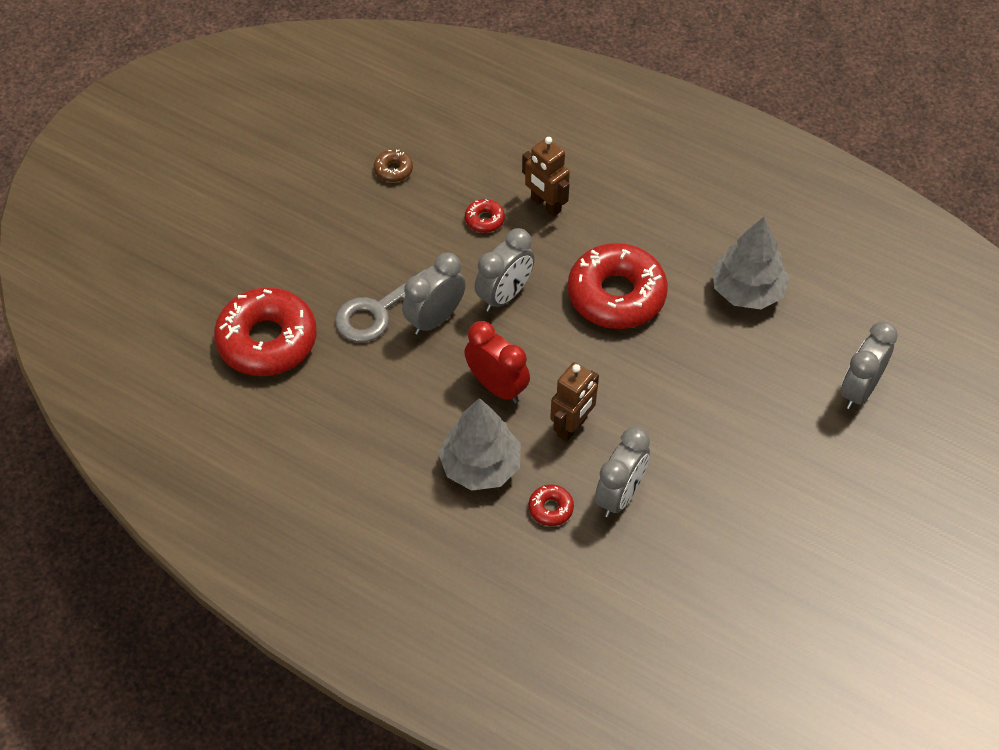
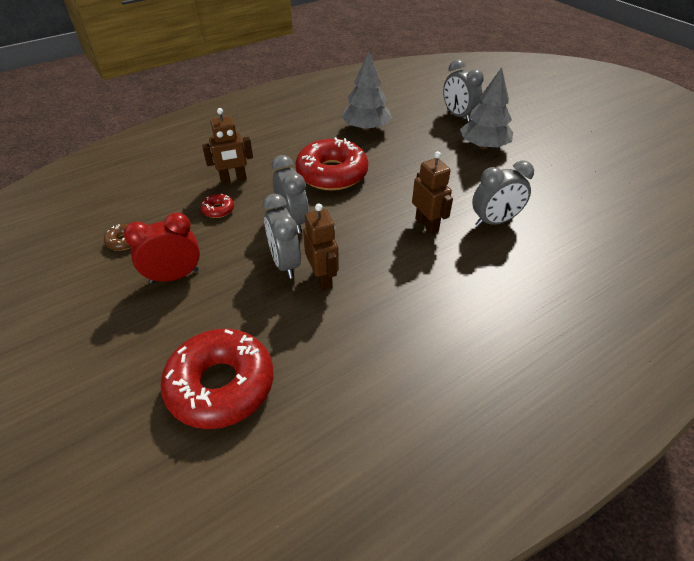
camera: 65 degrees left, 10 degrees down
grey key [335,269,426,342] -> none
grey tree [438,398,521,491] -> grey tree moved to [460,67,513,149]
red clock [464,321,530,403] -> red clock moved to [124,212,200,283]
red donut [529,484,574,526] -> none
grey clock [595,427,650,517] -> grey clock turned 105 degrees clockwise [472,161,534,227]
none -> brown robot [303,203,339,290]

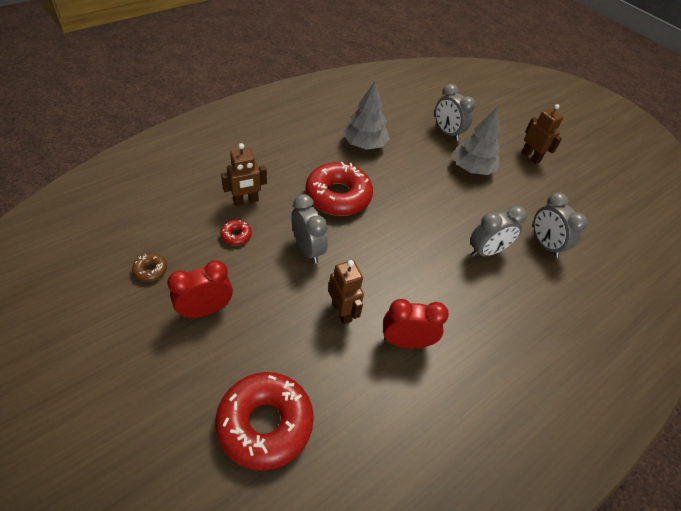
camera: 10 degrees left, 5 degrees up
grey clock [262,194,301,279] -> grey clock moved to [533,192,588,258]
brown robot [412,151,453,234] -> brown robot moved to [522,104,563,164]
none -> red clock [383,299,449,348]

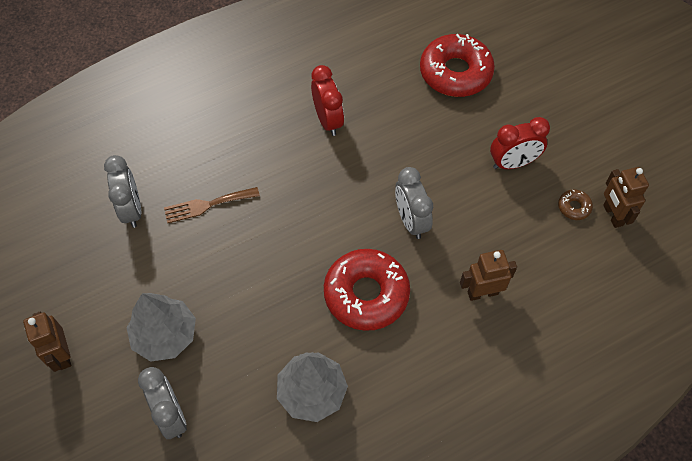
camera: 165 degrees left, 10 degrees up
red donut [220,220,252,245] -> none
brown robot [328,260,364,324] -> brown robot moved to [603,167,649,228]
red clock [383,299,449,348] -> red clock turned 120 degrees counterclockwise [311,65,344,136]
grey clock [470,205,527,257] -> brown fork [164,187,260,223]

